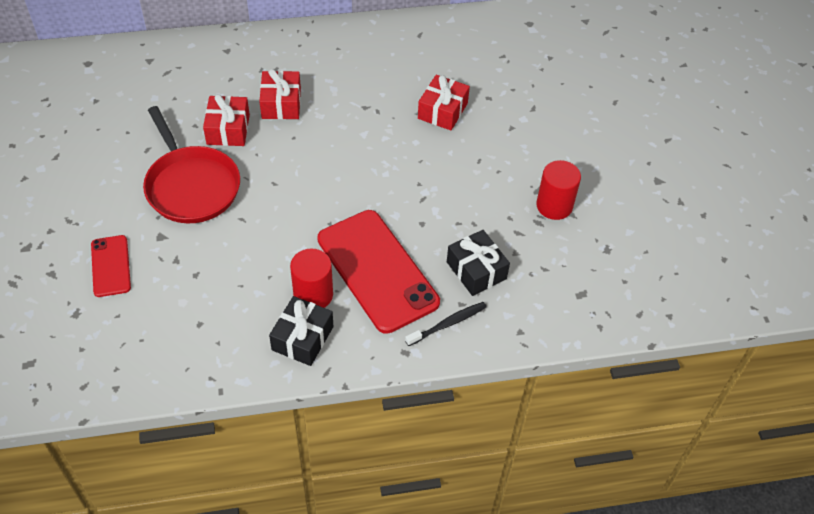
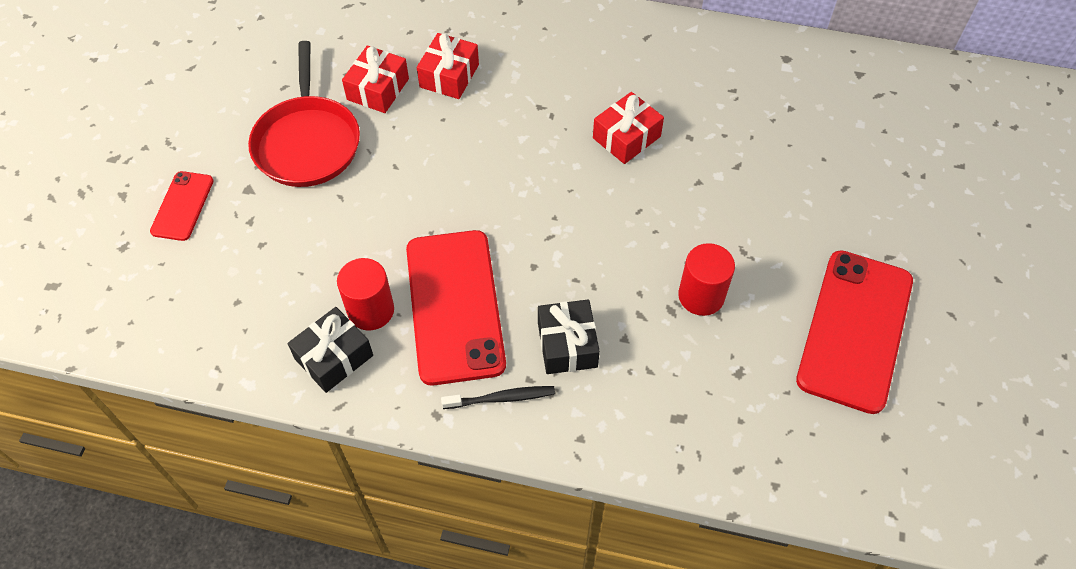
camera: 25 degrees right, 5 degrees up
none -> red phone [796,250,913,414]

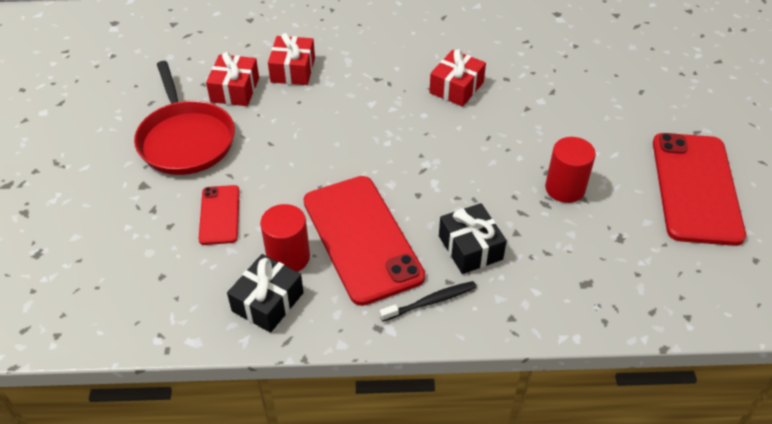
camera: 15 degrees left, 10 degrees down
red phone [150,171,214,241] -> red phone moved to [198,185,240,245]

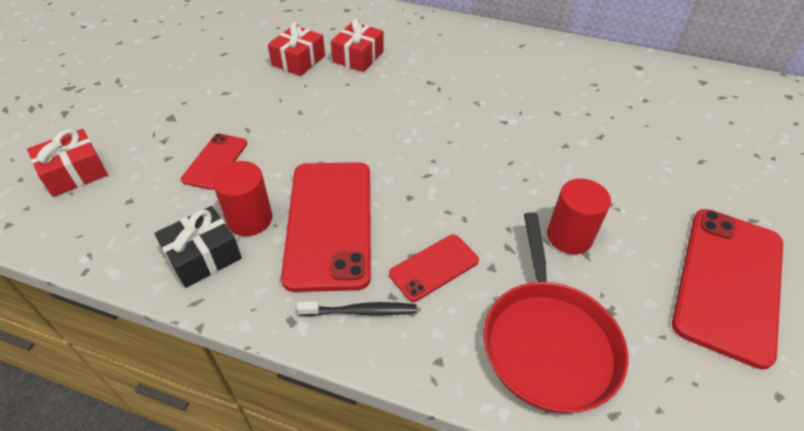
camera: 20 degrees right, 0 degrees up
red pan [134,61,235,175] -> red pan moved to [484,212,629,413]
red gift [429,49,486,107] -> red gift moved to [27,129,108,197]
black gift [439,203,507,274] -> red phone [389,234,479,302]

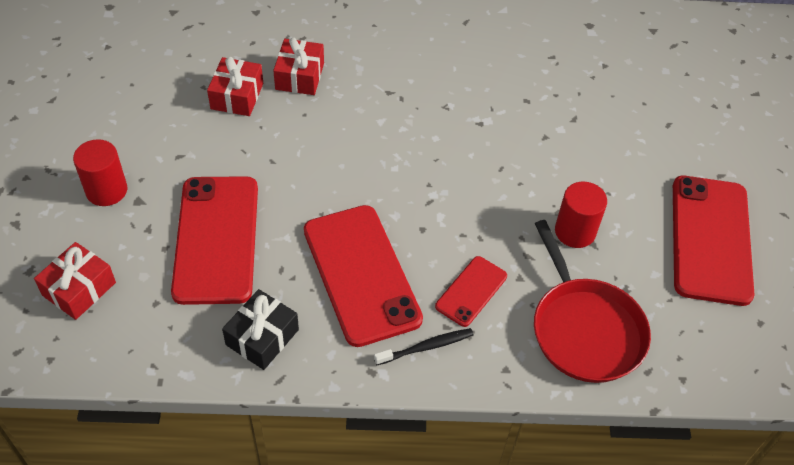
camera: 20 degrees left, 5 degrees up
red phone [181,133,247,190] -> red phone [171,176,258,305], size x1.98
red cylinder [212,161,272,236] -> red cylinder moved to [73,139,127,206]

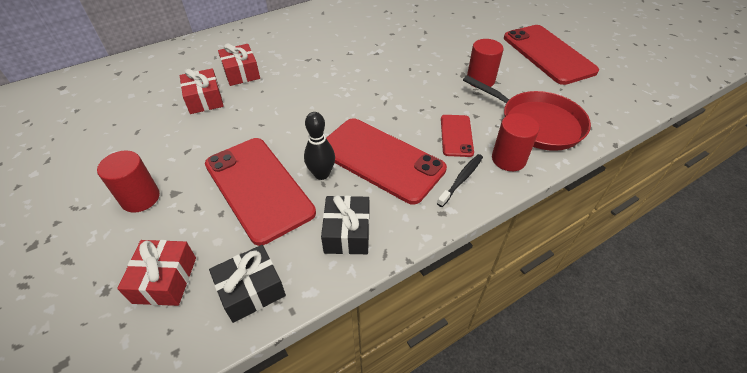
camera: 30 degrees left, 5 degrees down
none -> black gift [209,245,286,323]
none -> black bowling pin [304,112,335,180]
none -> red cylinder [492,113,539,171]

